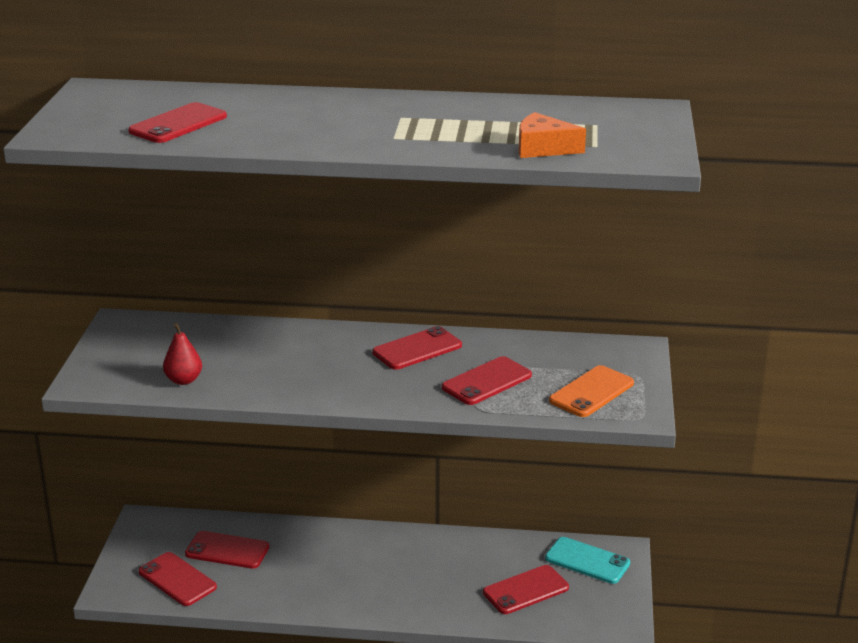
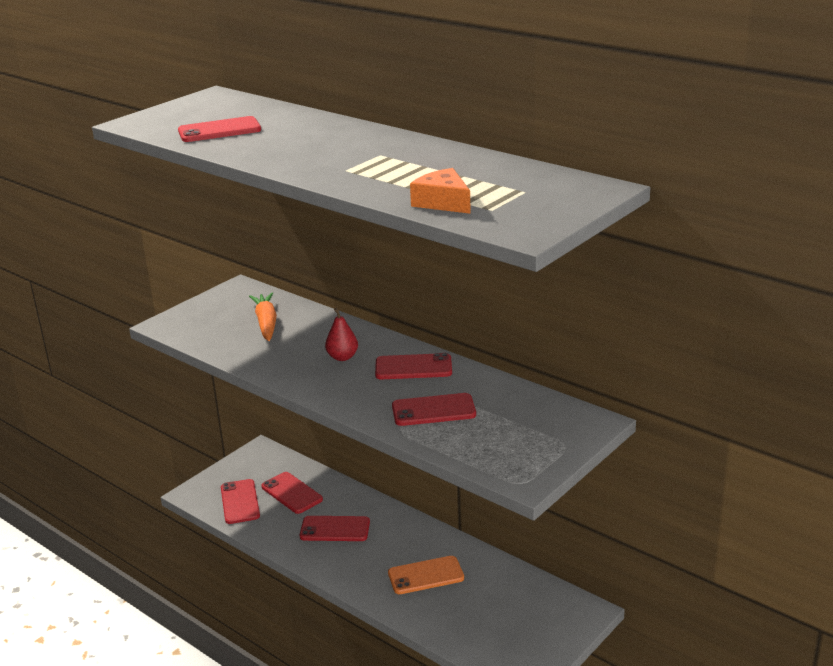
camera: 35 degrees right, 0 degrees up
red pear [163,323,202,385] -> red pear moved to [325,308,358,361]
red phone [483,565,569,614] -> red phone moved to [300,516,370,541]
turquoise phone [545,537,630,584] -> none
orange phone [549,365,634,417] -> orange phone moved to [388,556,464,594]
none -> orange carrot [249,292,277,341]

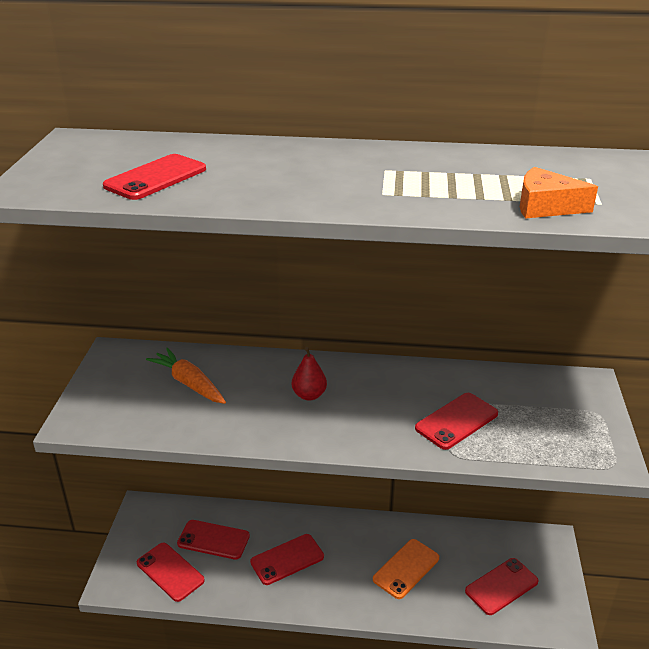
camera: 35 degrees left, 5 degrees up
red phone [375,353,452,379] -> red phone moved to [465,558,539,615]

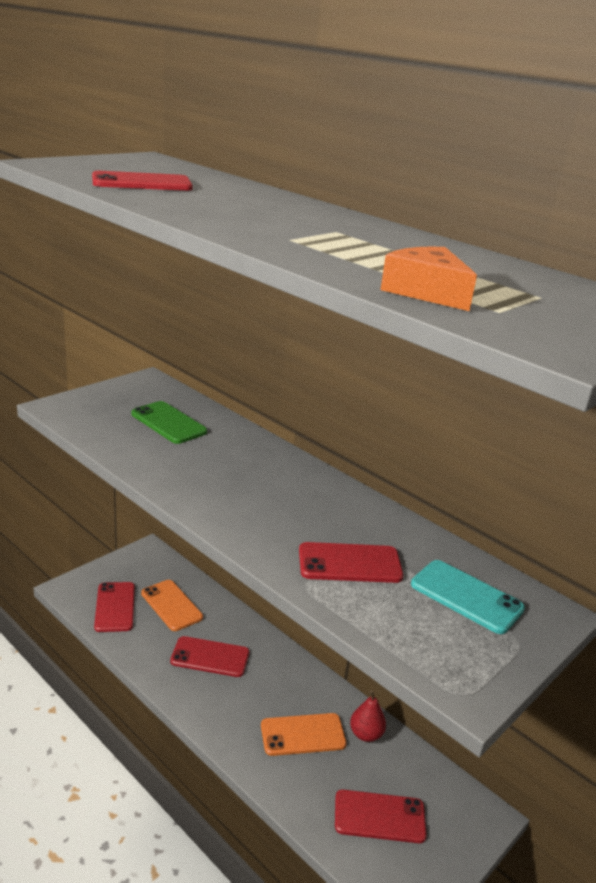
camera: 35 degrees right, 5 degrees down
orange carrot [146,348,226,404] -> green phone [131,401,207,444]
red phone [177,520,250,560] -> orange phone [141,580,203,631]
red pear [292,347,327,400] -> red pear moved to [350,690,386,742]
none -> turquoise phone [411,560,525,634]

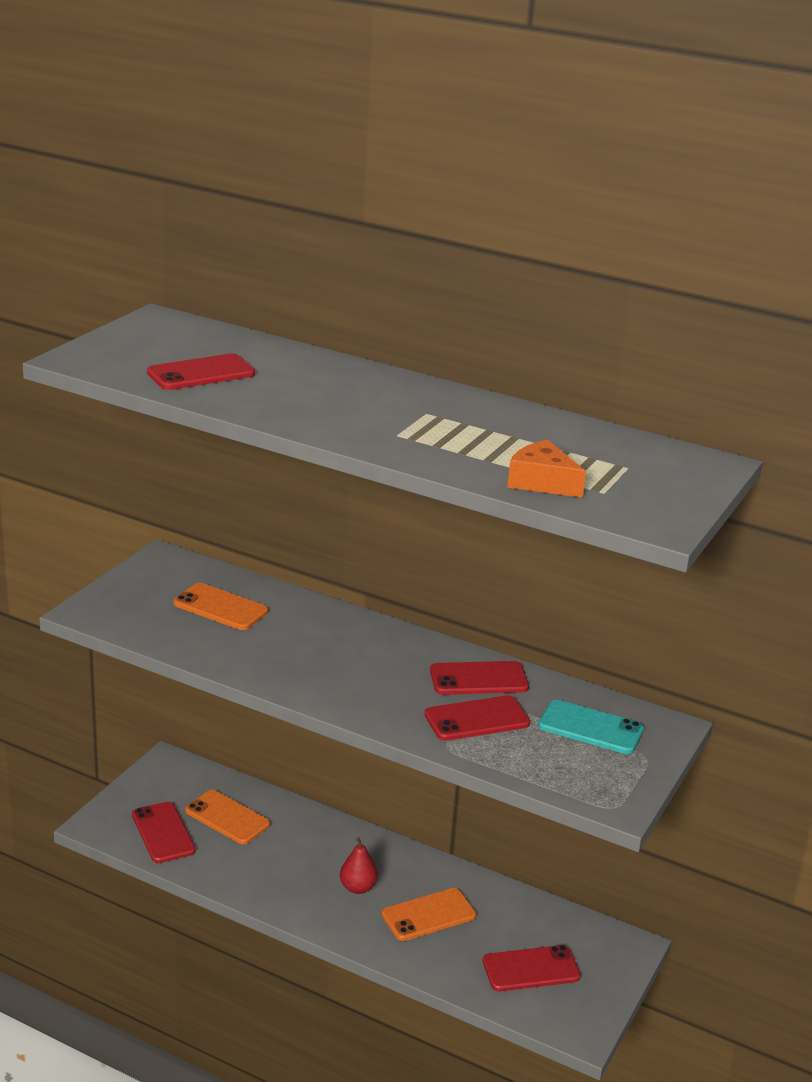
camera: 15 degrees left, 0 degrees up
green phone [131,401,207,444] -> orange phone [173,583,268,630]
red phone [170,636,249,677] -> red phone moved to [430,661,529,695]
red pear [350,690,386,742] -> red pear moved to [340,837,378,894]

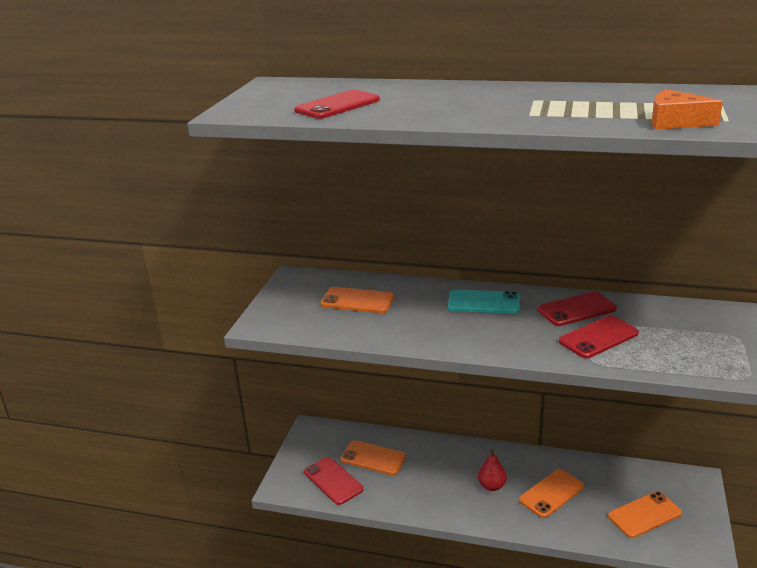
camera: 10 degrees left, 0 degrees up
red phone [482,945,581,991] -> orange phone [608,491,682,538]
turquoise phone [538,700,644,754] -> turquoise phone moved to [448,290,520,314]

